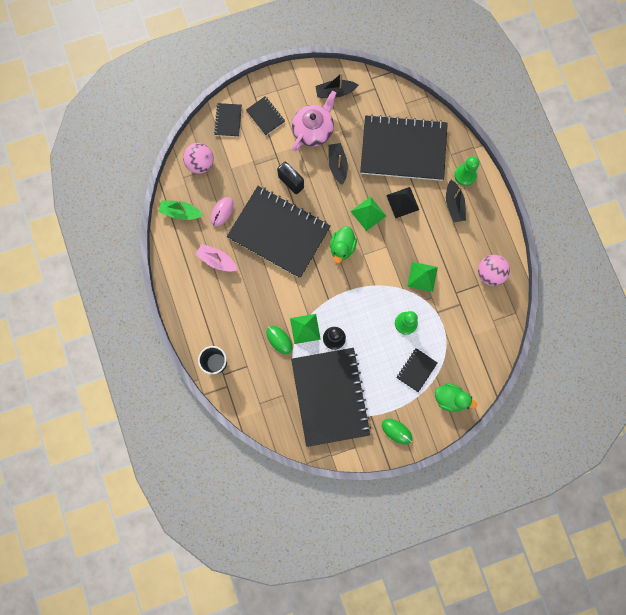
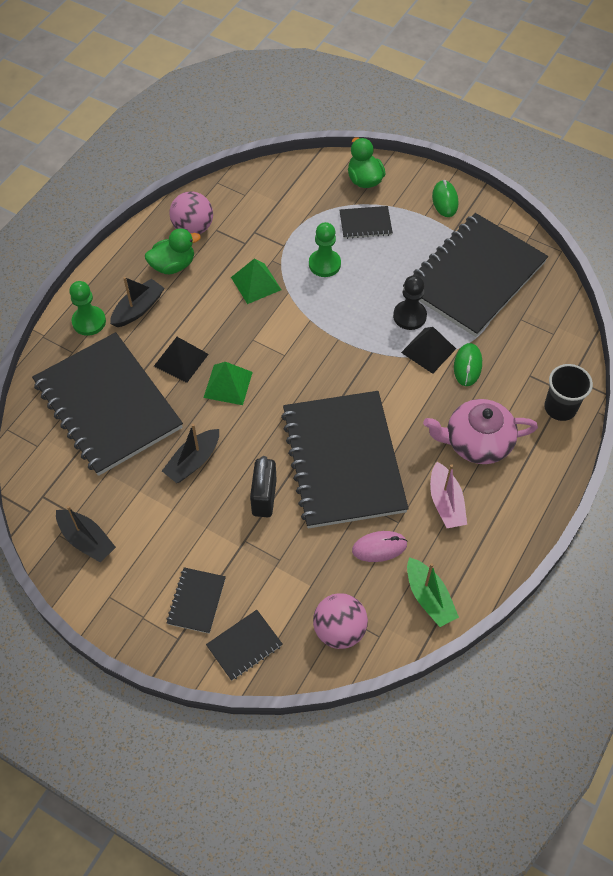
camera: 130 degrees left, 20 degrees down
green pyramid [290,314,321,344] -> black pyramid [401,327,456,374]
pink teapot [292,91,337,151] -> pink teapot moved to [423,399,538,464]
green duck [330,226,357,263] -> green duck moved to [145,228,201,274]

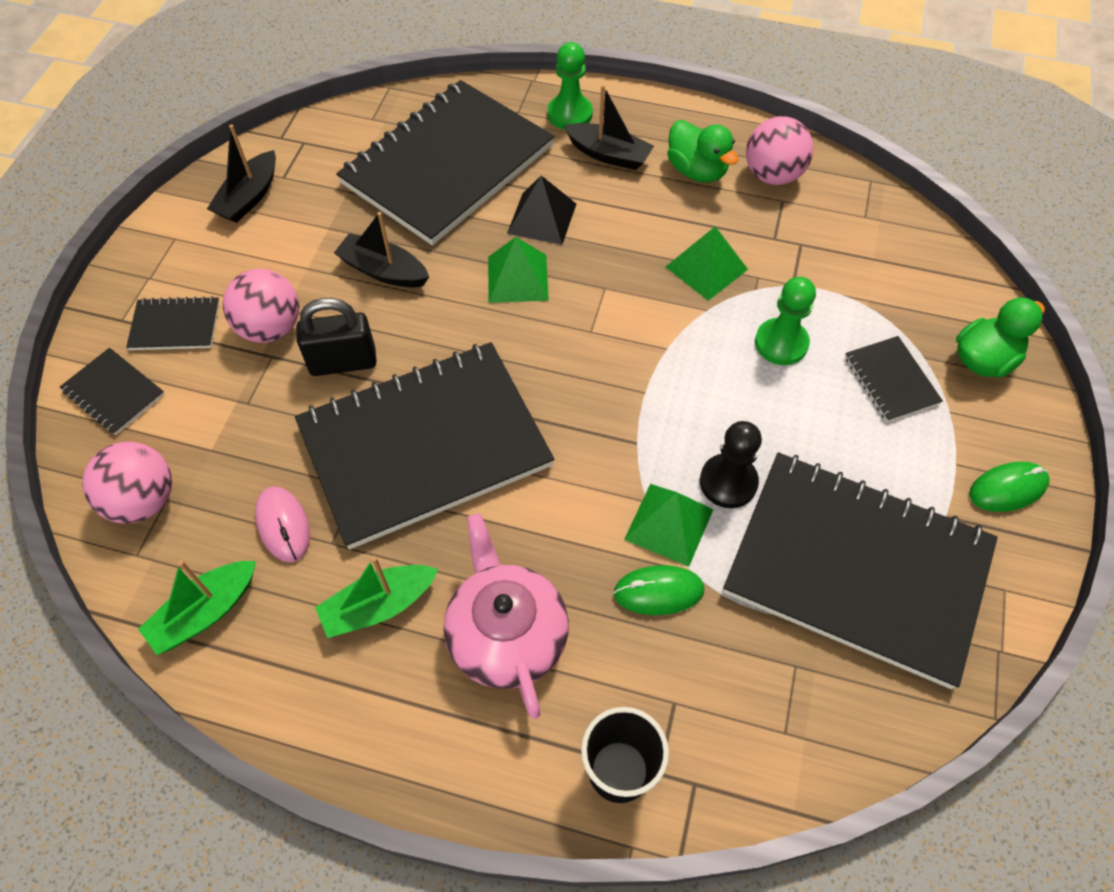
camera: 75 degrees right, 0 degrees up
black pyramid [401,327,456,374] -> green pyramid [624,484,714,567]
pink boat [430,462,467,528] -> green boat [315,556,438,638]
none -> pink ball [223,269,299,343]

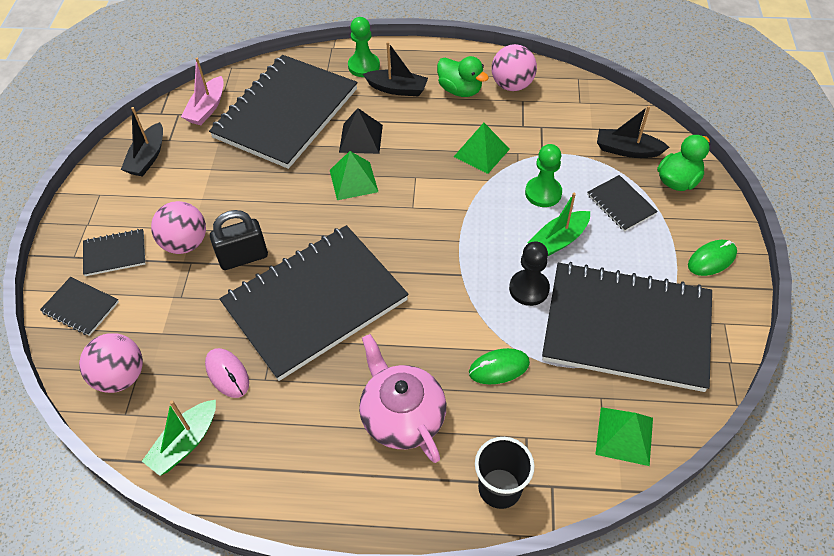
camera: 10 degrees left, 5 degrees down
green boat [315,556,438,638] -> green boat moved to [528,193,590,256]
black boat [334,212,429,287] -> black boat moved to [597,106,669,158]
green pyramid [624,484,714,567] -> green pyramid moved to [595,407,653,466]
none -> pink boat [181,58,224,125]

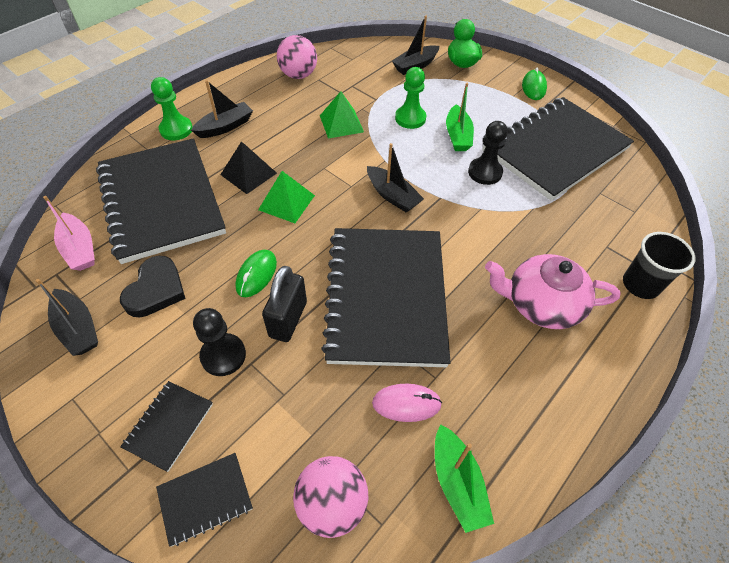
camera: 55 degrees left, 0 degrees up
pink ball [151,201,206,254] -> black pawn [193,308,246,376]
green duck [437,56,489,97] -> none
green mouse [469,348,530,385] -> green mouse moved to [235,250,277,297]
black notebook [587,175,658,232] -> none
green pyramid [595,407,653,466] -> none
none -> black heart [120,256,185,317]
none -> black boat [367,143,424,213]

